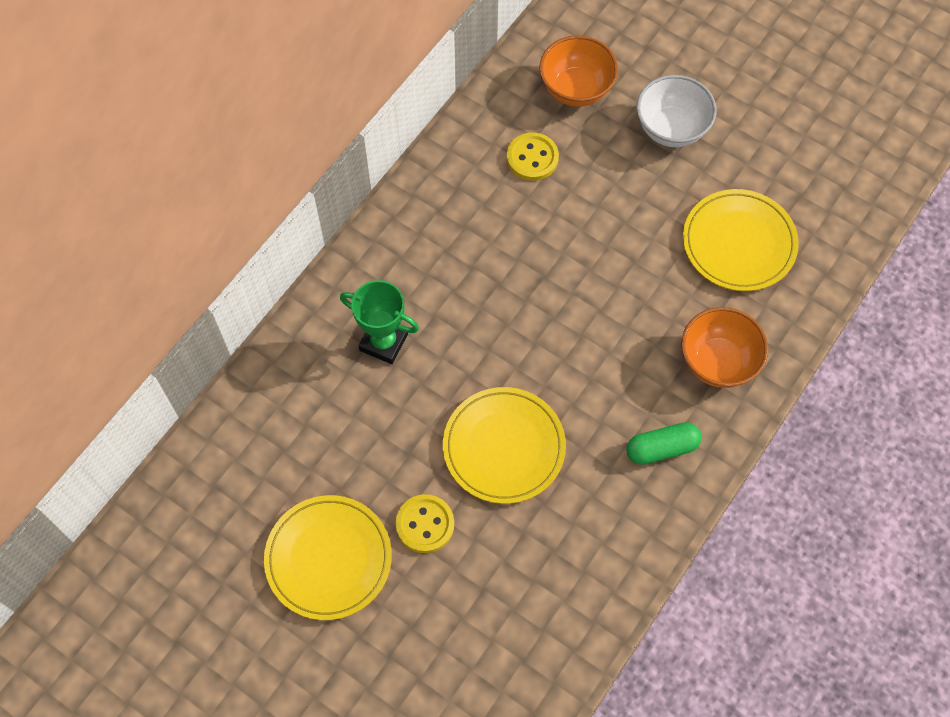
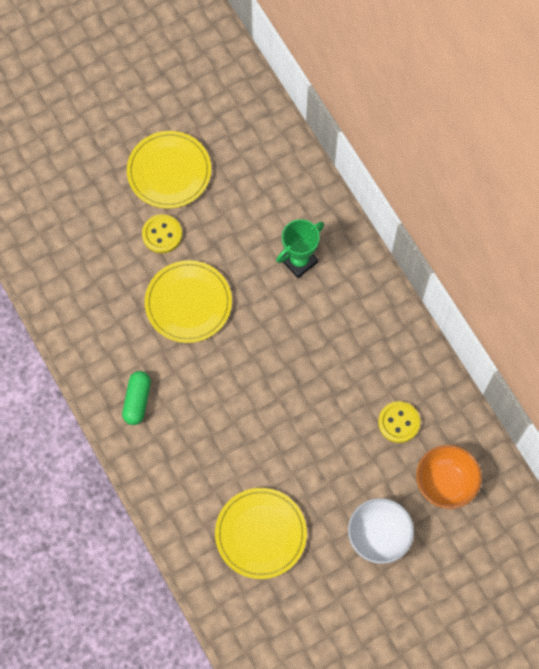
camera: 115 degrees right, 5 degrees up
orange bowl [682,307,768,388] -> none

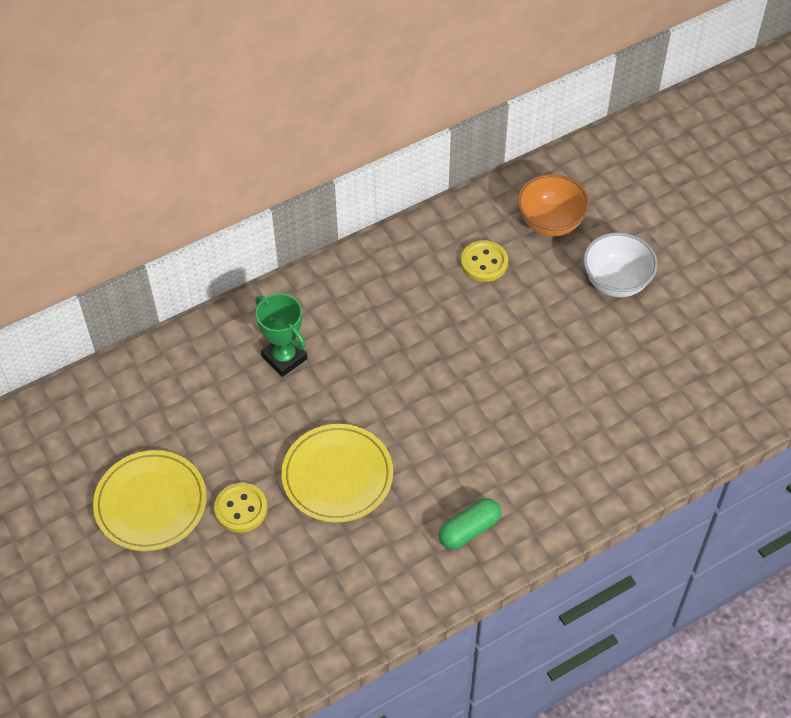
camera: 90 degrees left, 15 degrees down
green capsule [122,371,151,425] -> green capsule turned 45 degrees counterclockwise [439,498,501,549]
yellow plate [215,488,307,579] -> none

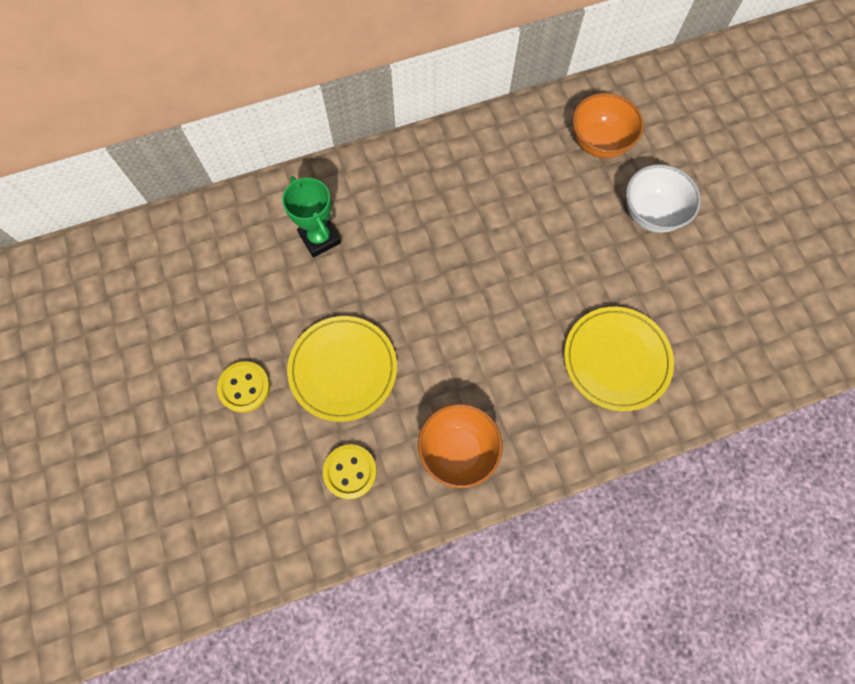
camera: 10 degrees right, 15 degrees up
yellow plate [93,450,207,551] -> yellow plate moved to [564,307,674,411]
green capsule [439,498,501,549] -> orange bowl [418,404,503,488]
yellow button [461,240,508,282] -> yellow button moved to [323,444,377,499]

